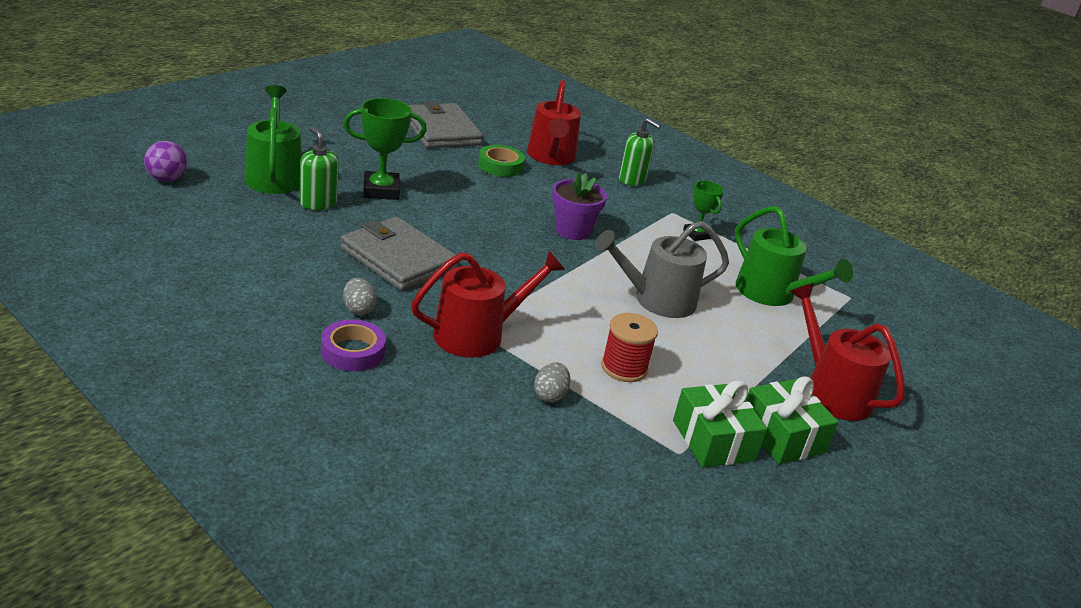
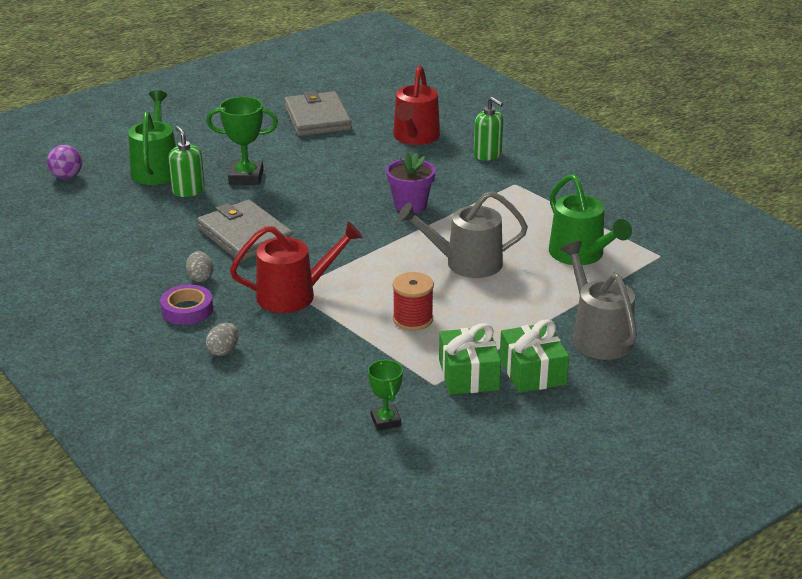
camera: 15 degrees right, 0 degrees up
green tape [478,145,525,177] -> none
grey egg [534,362,571,403] -> grey egg moved to [206,323,239,356]
green trophy [683,181,724,241] -> green trophy moved to [368,360,403,431]
red watering can [790,283,905,421] -> grey watering can [561,241,637,360]

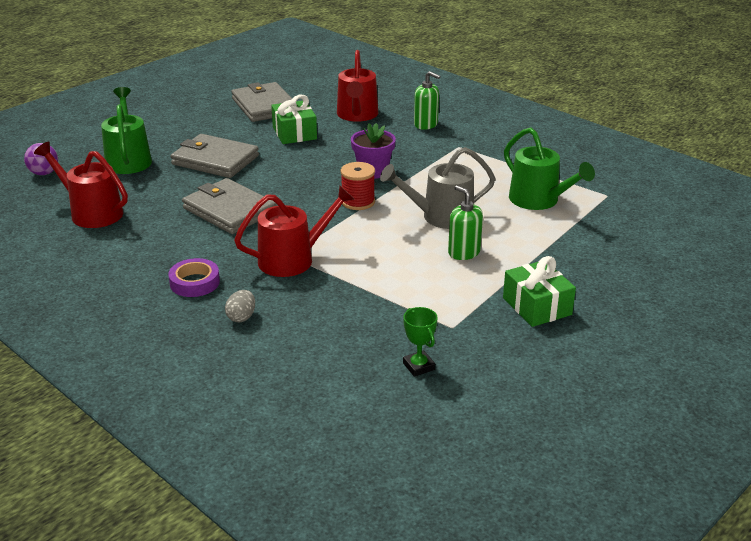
camera: 10 degrees left, 0 degrees up
green soap dispenser [168,126,205,197] -> green soap dispenser moved to [448,186,483,260]
grey egg [186,251,213,282] -> none
green trophy [206,97,278,185] -> grey wallet [170,134,259,178]
red spool [393,272,434,331] -> red spool moved to [341,162,375,210]
green gift [439,323,501,395] -> green gift moved to [271,95,317,144]
grey watering can [561,241,637,360] -> none
none -> red watering can [34,142,128,228]

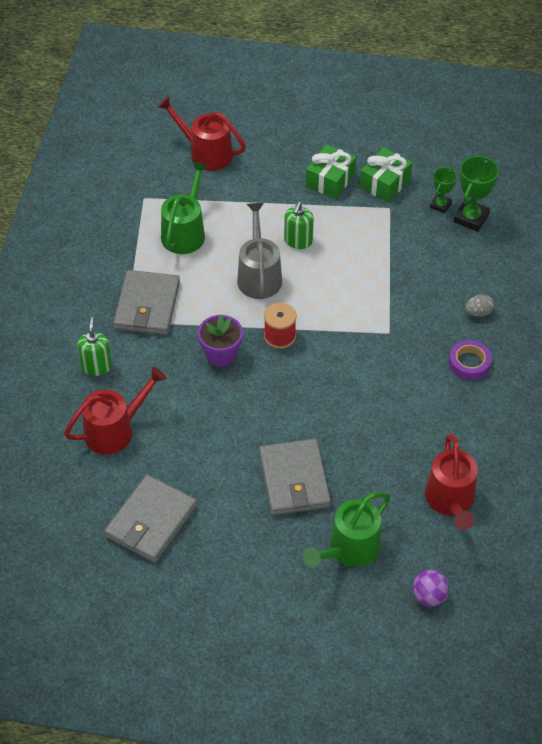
camera: 125 degrees left, 20 degrees up
grey wallet [182,178,276,234] -> grey wallet moved to [113,270,180,335]
red watering can [234,186,354,277] -> red watering can moved to [157,96,246,171]
green gift [271,95,317,144] -> green gift moved to [360,147,412,202]
grey watering can [380,147,495,229] -> grey watering can turned 135 degrees counterclockwise [237,203,282,299]
none -> green trophy [454,156,499,232]

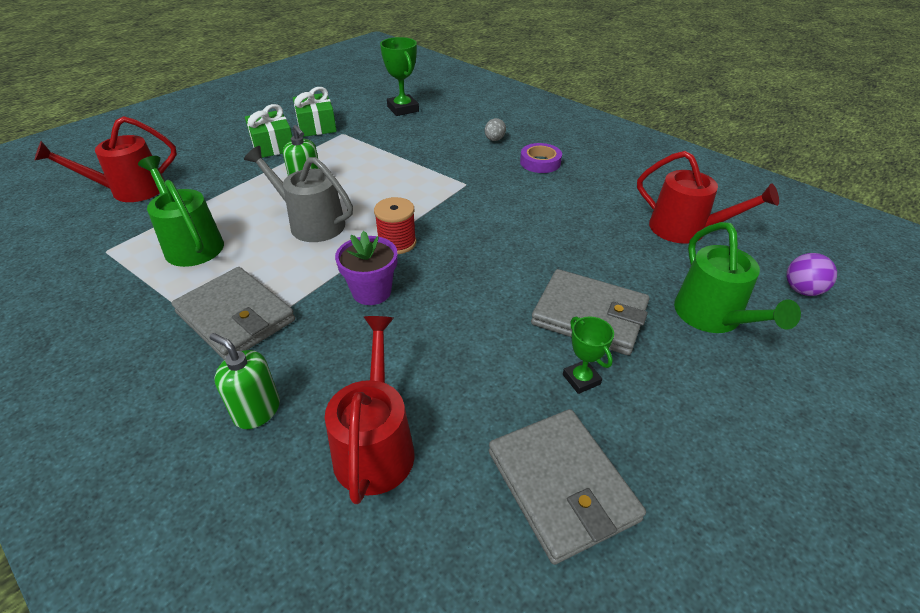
camera: 55 degrees left, 10 degrees down
green trophy [430,168,457,213] -> green trophy moved to [563,316,614,394]

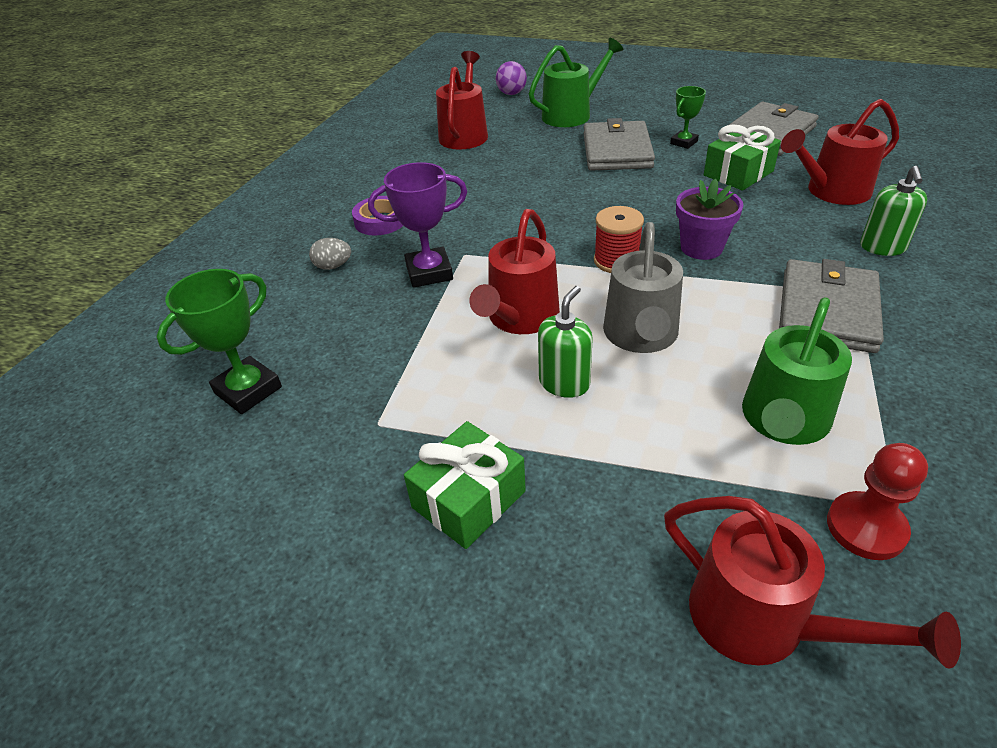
camera: 110 degrees left, 0 degrees up
green gift [293,87,337,137] -> green gift moved to [704,125,781,191]
none -> purple trophy [368,162,467,288]
none -> red watering can [469,209,560,334]
none -> red pawn [827,443,928,560]

